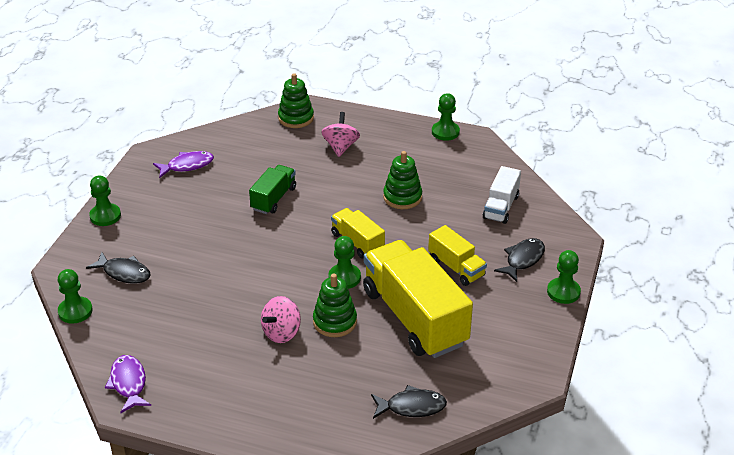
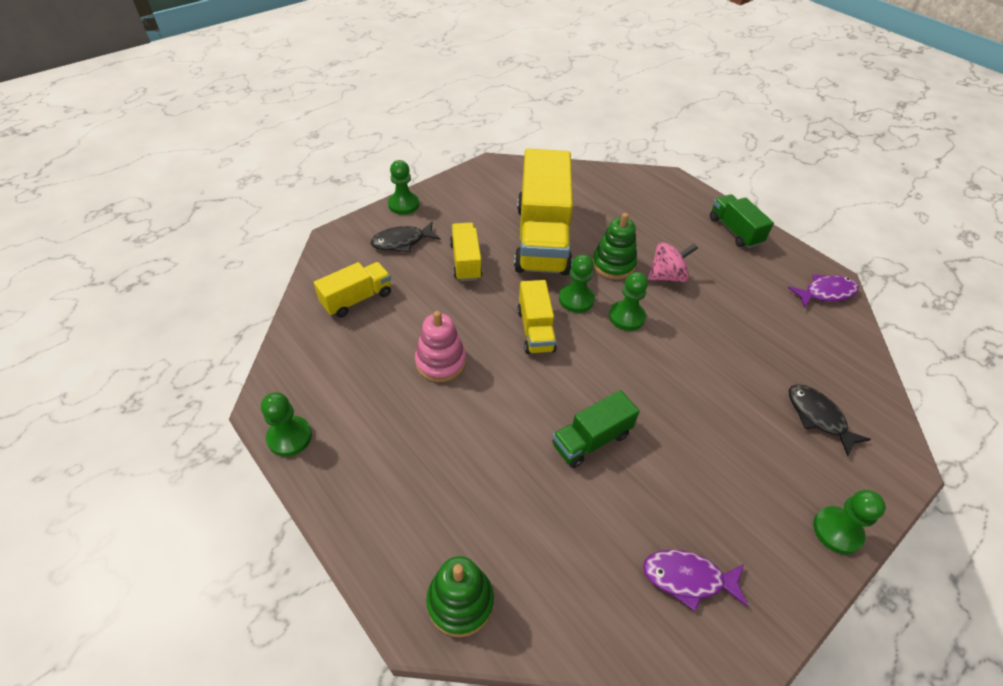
camera: 150 degrees left, 10 degrees up
green pawn [58,269,93,323] -> green pawn moved to [609,272,648,331]
purple fish [105,355,151,413] -> purple fish turned 120 degrees counterclockwise [788,274,859,308]
pink spinning top [321,112,360,157] -> none
black fish [371,385,447,419] -> none
green stacking toy [383,151,422,209] -> pink stacking toy [415,311,466,382]
white truck [483,166,521,224] -> yellow truck [314,262,391,318]
none -> green truck [710,194,774,248]

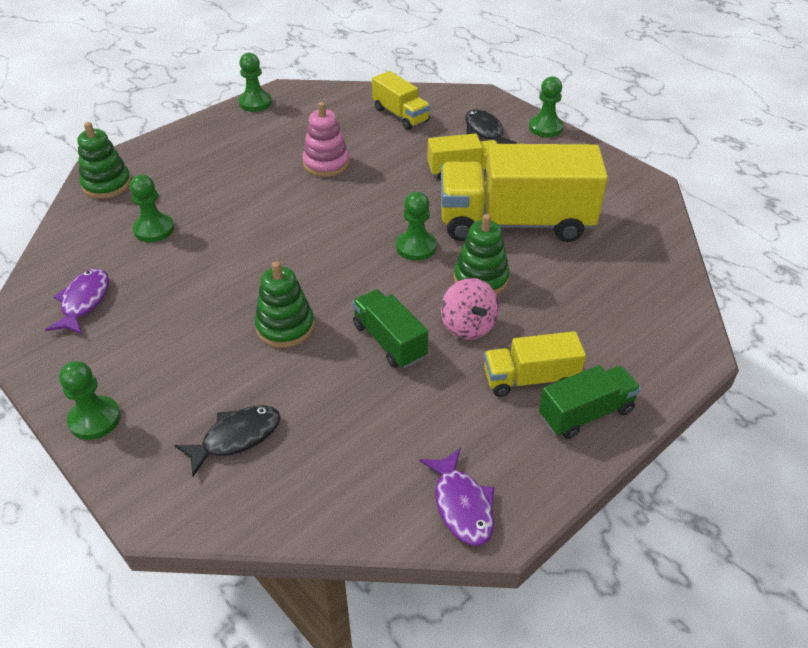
camera: 90 degrees right, 5 degrees down
yellow truck [517,280,557,354] -> yellow truck moved to [484,331,586,397]
green truck [552,390,640,468] -> green truck moved to [352,289,428,369]
green pawn [609,272,648,331] -> green pawn moved to [129,175,174,242]
none -> green stacking toy [255,261,315,348]

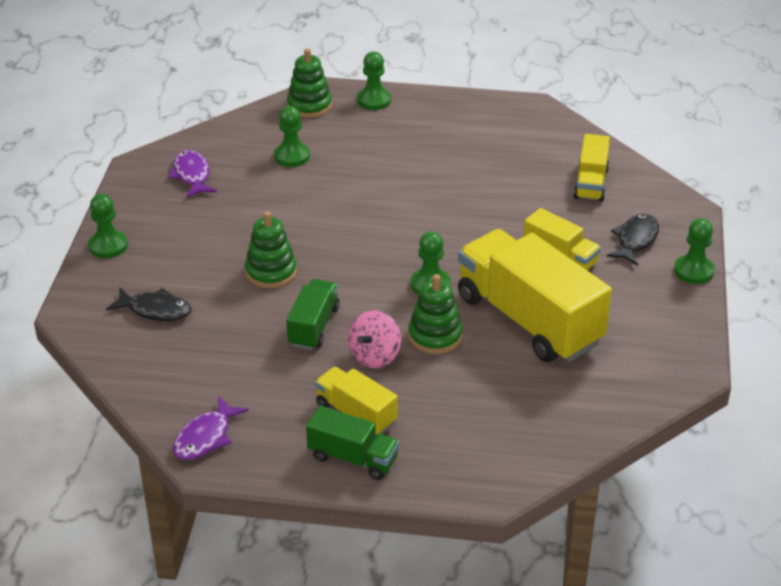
camera: 50 degrees right, 5 degrees down
purple fish [45,268,109,334] -> purple fish turned 75 degrees counterclockwise [169,150,217,198]
green pawn [238,53,272,112] -> green pawn moved to [357,52,391,110]
pink stacking toy [302,102,350,177] -> none

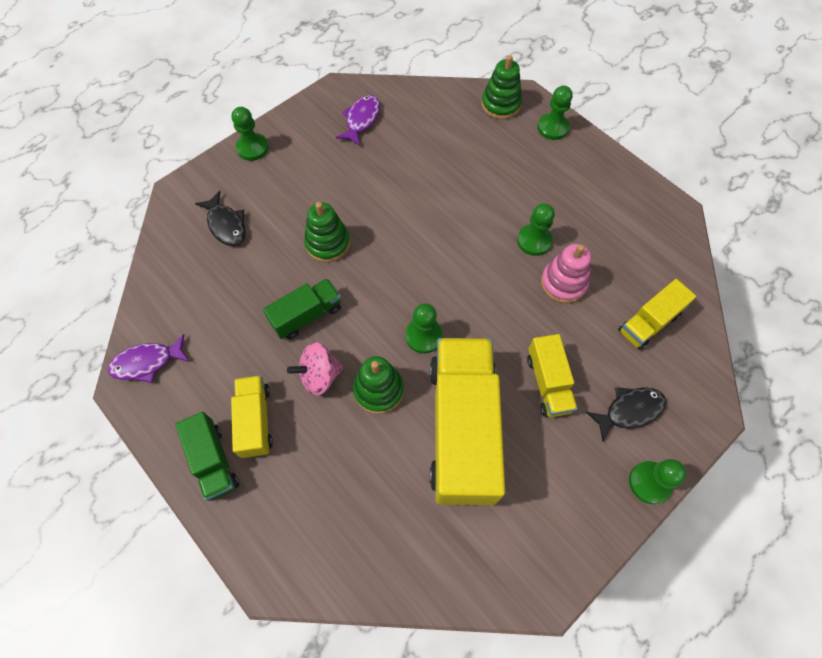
camera: 40 degrees right, 25 degrees up
green pawn [274,106,310,167] -> green pawn moved to [517,203,555,256]
none -> pink stacking toy [541,244,591,303]

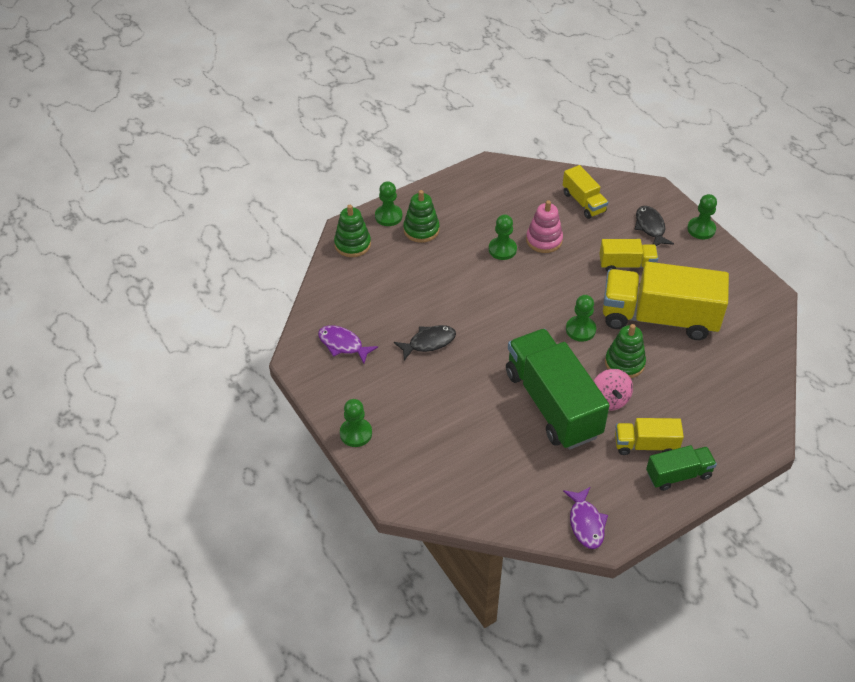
camera: 80 degrees left, 15 degrees down
black fish [195,191,246,246] -> black fish moved to [394,325,456,361]
green truck [263,278,341,339] -> green truck [506,329,610,449], size x2.00
green stacking toy [304,202,350,262] -> green stacking toy moved to [403,190,440,243]

